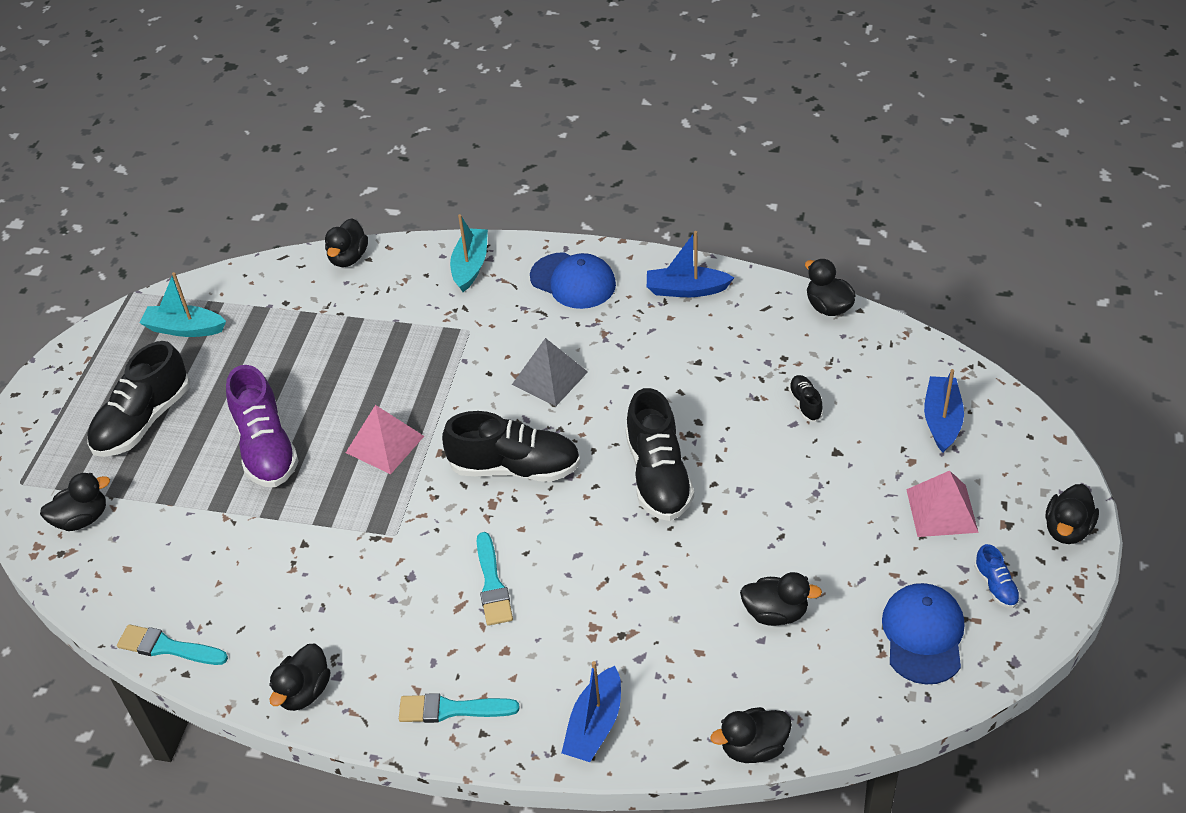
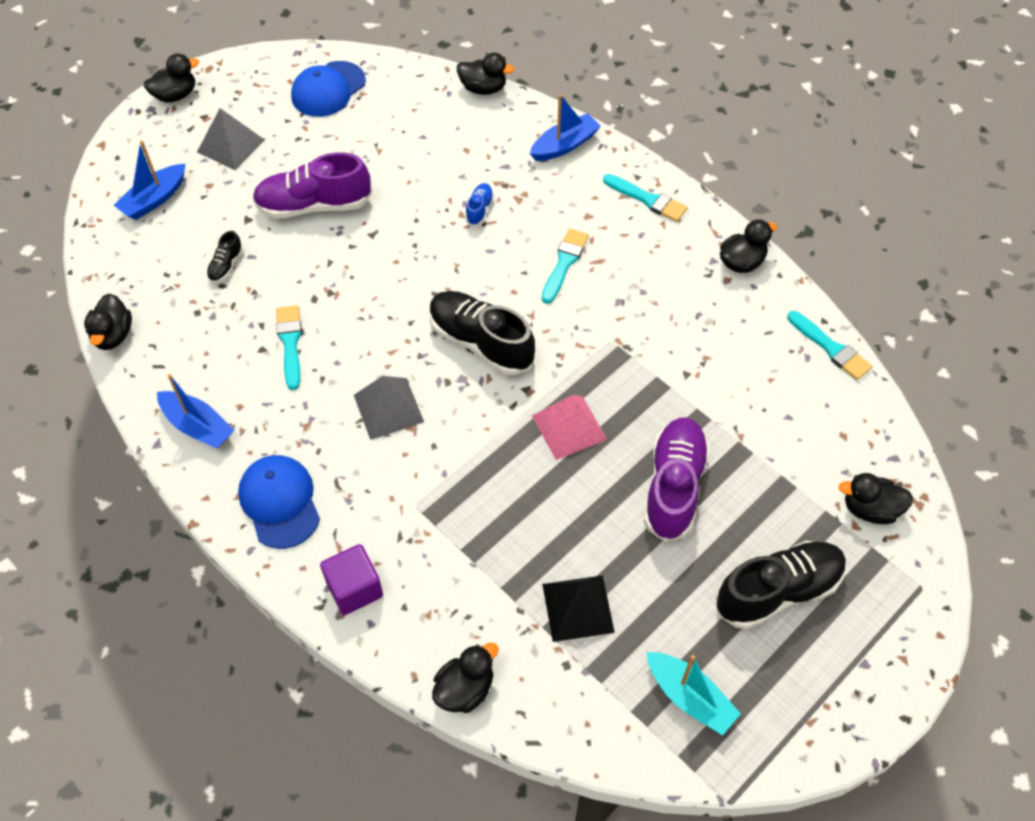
camera: 150 degrees left, 10 degrees up
turquoise boat [450,214,488,292] -> purple cube [320,544,383,615]
black shoe [625,388,694,521] -> none
black duck [740,572,822,626] -> none
pink pyramid [906,471,979,537] -> grey pyramid [197,108,265,170]
blue shoe [974,544,1020,608] -> blue shoe moved to [465,183,494,226]
none -> purple shoe [253,152,372,219]
none -> turquoise brush [276,305,302,390]
none -> black pyramid [542,575,615,642]

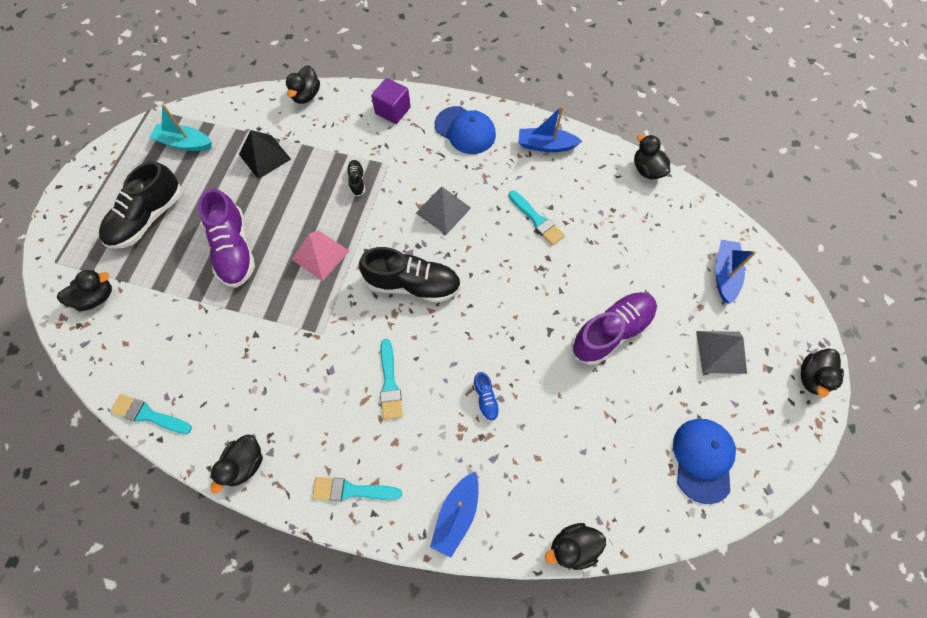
camera: 150 degrees right, 10 degrees up
black shoe [207,231,243,283] -> black shoe moved to [347,160,365,196]

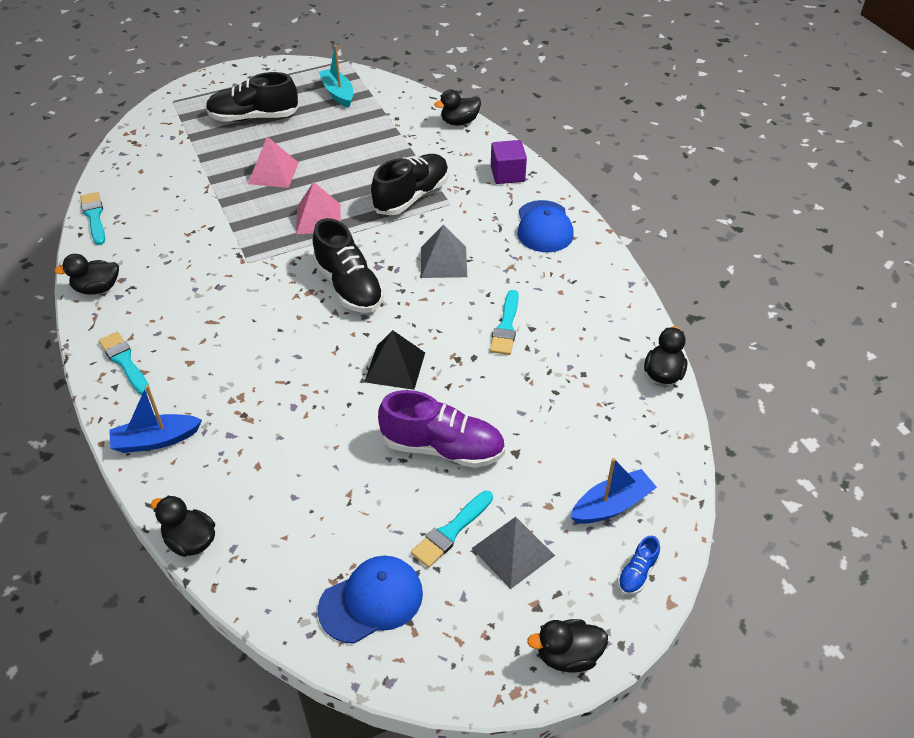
camera: 50 degrees right, 20 degrees down
black duck [57,270,112,311] -> none
purple shoe [198,188,255,288] -> pink pyramid [248,137,299,188]
black pyramid [239,130,291,179] -> black pyramid moved to [365,330,425,390]
black shoe [347,160,365,196] -> black shoe [371,154,449,215], size x2.20
turquoise brush [380,339,403,420] -> turquoise brush moved to [411,491,493,568]
blue shoe [473,372,500,422] -> blue shoe moved to [618,536,660,595]
blue boat [518,106,582,152] -> none

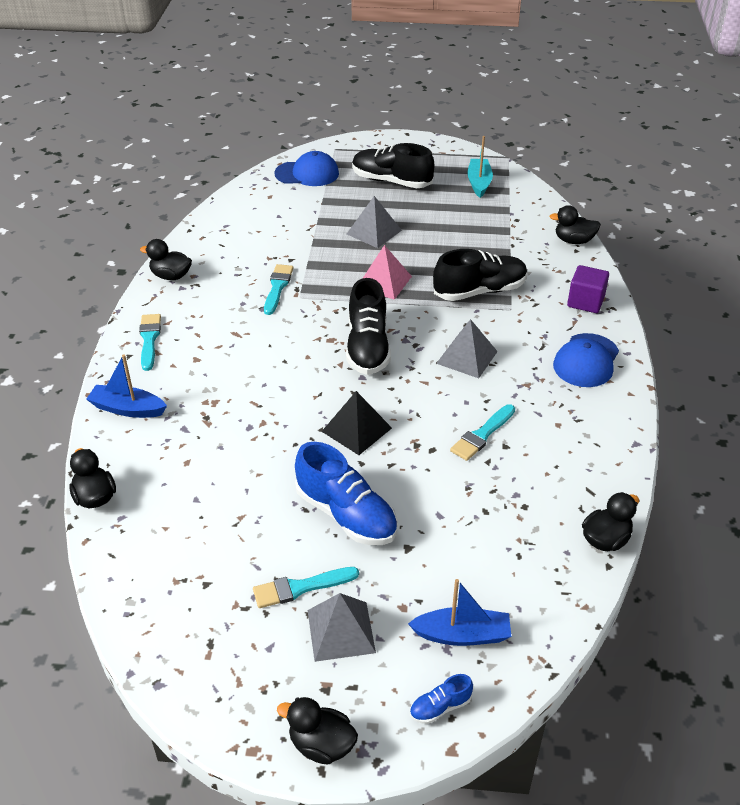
camera: 30 degrees right, 5 degrees down
turquoise brush [80,192,105,245] -> turquoise brush moved to [264,264,294,315]
pink pyramid [248,137,299,188] -> grey pyramid [347,196,402,248]
blue cap [318,556,423,644] -> blue cap moved to [274,151,339,186]
purple shoe [378,390,505,468] -> blue shoe [295,442,397,545]

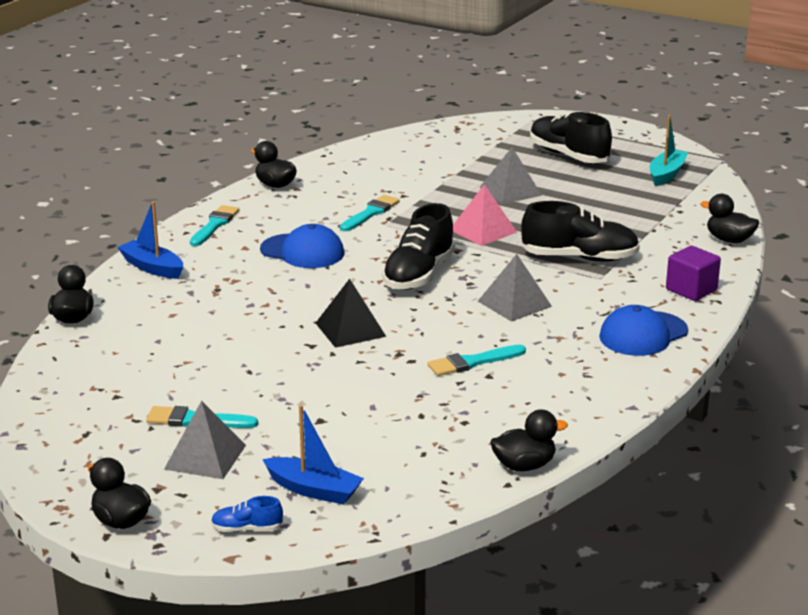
camera: 25 degrees right, 15 degrees down
blue cap [274,151,339,186] -> blue cap moved to [260,224,344,268]
blue shoe [295,442,397,545] -> none

